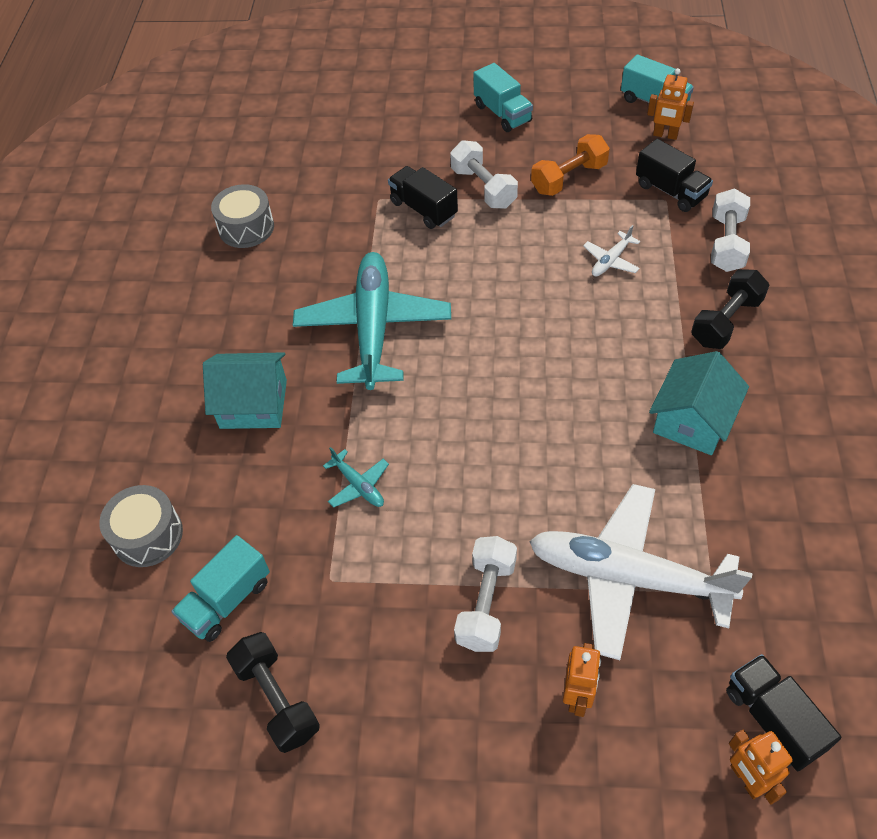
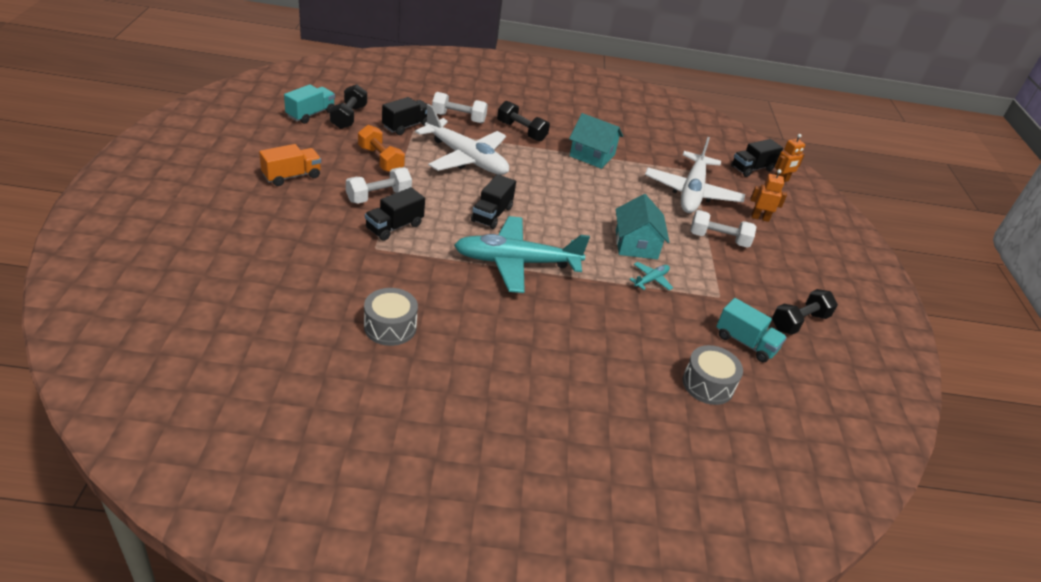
camera: 100 degrees left, 15 degrees down
turquoise house [203,352,287,429] -> turquoise house moved to [616,194,670,259]
turquoise truck [473,63,533,132] -> orange truck [259,144,321,186]
white plane [583,225,640,276] -> white plane [415,104,509,175], size x2.44
orange robot [647,68,694,140] -> black dumbbell [330,84,367,129]
none -> black truck [471,174,516,229]

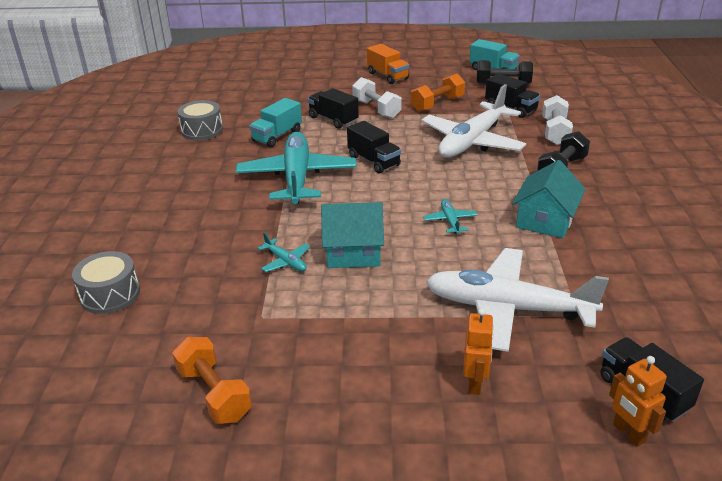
camera: 95 degrees right, 5 degrees down
black truck [471,174,516,229] -> black truck turned 150 degrees counterclockwise [347,121,401,174]
white dumbbell [690,210,757,248] -> none
turquoise truck [716,298,787,362] -> turquoise truck moved to [249,98,302,147]
black dumbbell [772,289,838,335] -> orange dumbbell [172,337,252,424]
none -> turquoise plane [423,199,478,234]

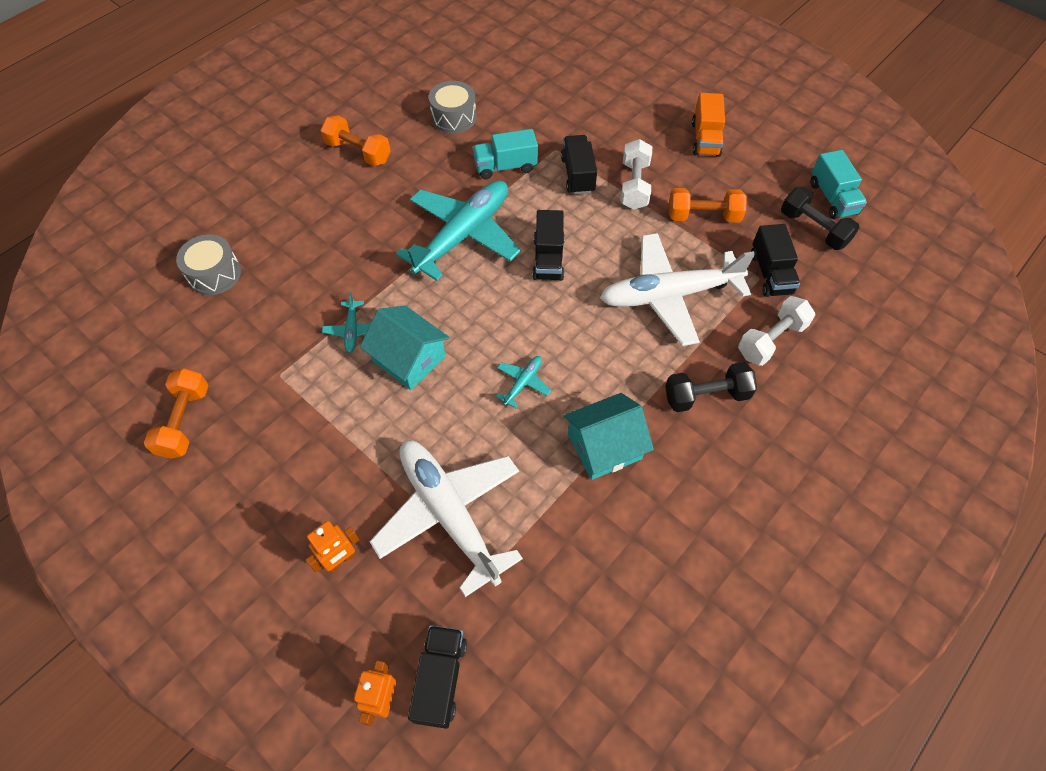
camera: 40 degrees right, 25 degrees up
none -> orange dumbbell [320,115,391,166]

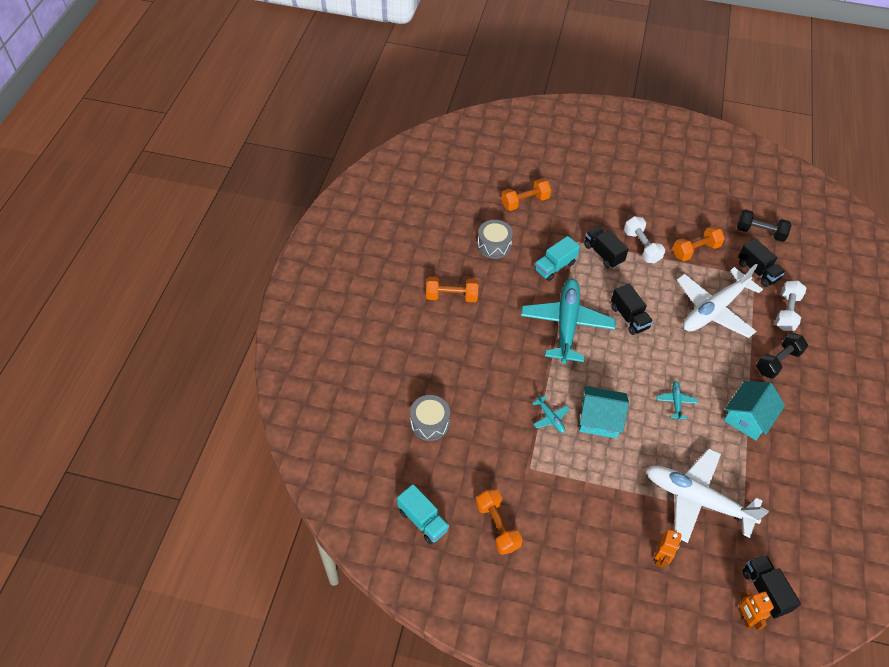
camera: 30 degrees left, 5 degrees down
orange truck [692,93,725,157] -> none
turquoise truck [811,150,867,219] -> turquoise truck moved to [397,484,449,544]
none -> orange dumbbell [501,179,551,211]

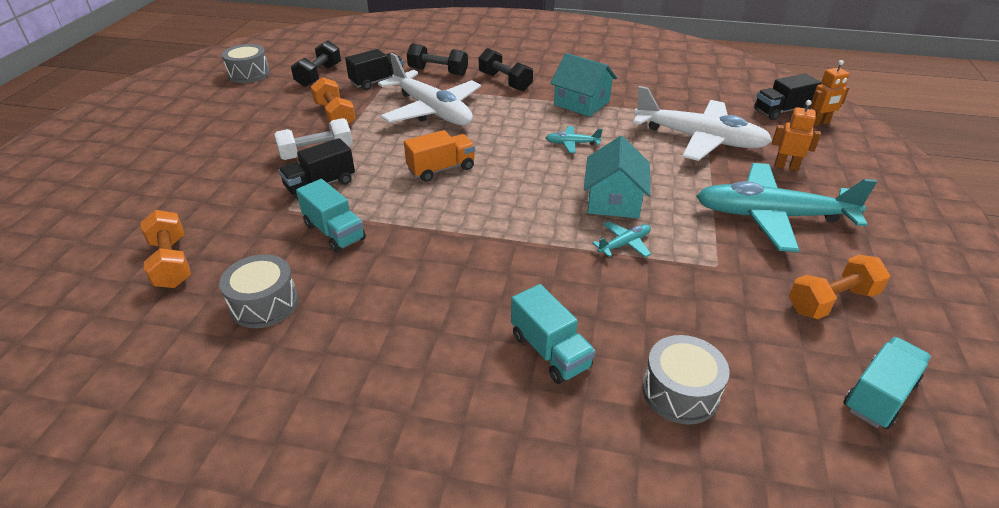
camera: 90 degrees left, 15 degrees down
orange dumbbell [426,277,478,302] -> none
turquoise plane [521,279,616,364] -> turquoise plane moved to [696,163,877,252]
black truck [611,283,653,335] -> orange truck [404,130,475,182]
white plane [646,448,769,543] -> white plane turned 90 degrees counterclockwise [633,86,772,161]
white dumbbell [775,281,806,331] -> black dumbbell [407,43,468,76]
none -> grey drum [222,44,270,83]
none -> turquoise truck [511,284,596,384]

